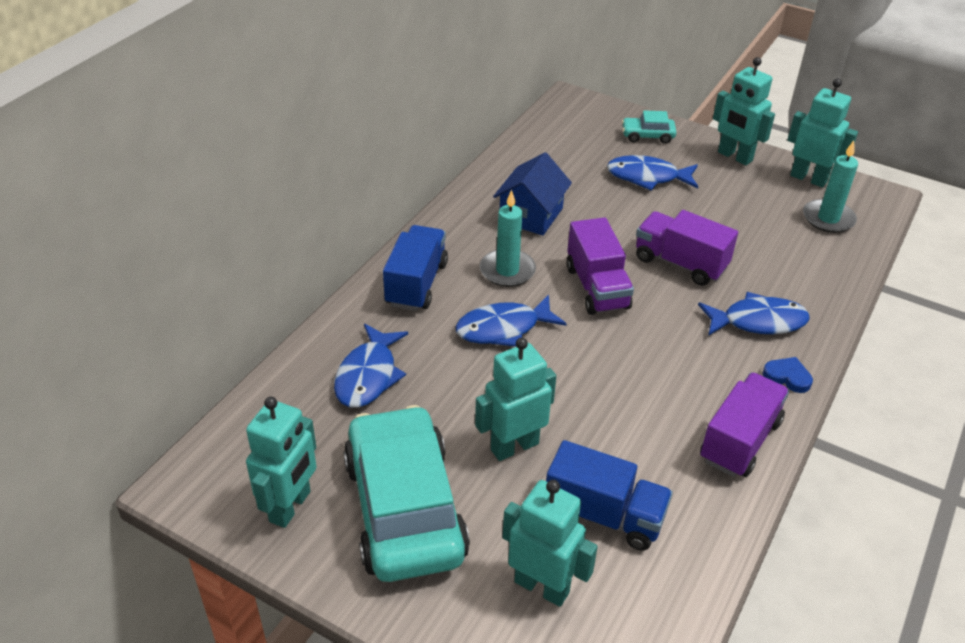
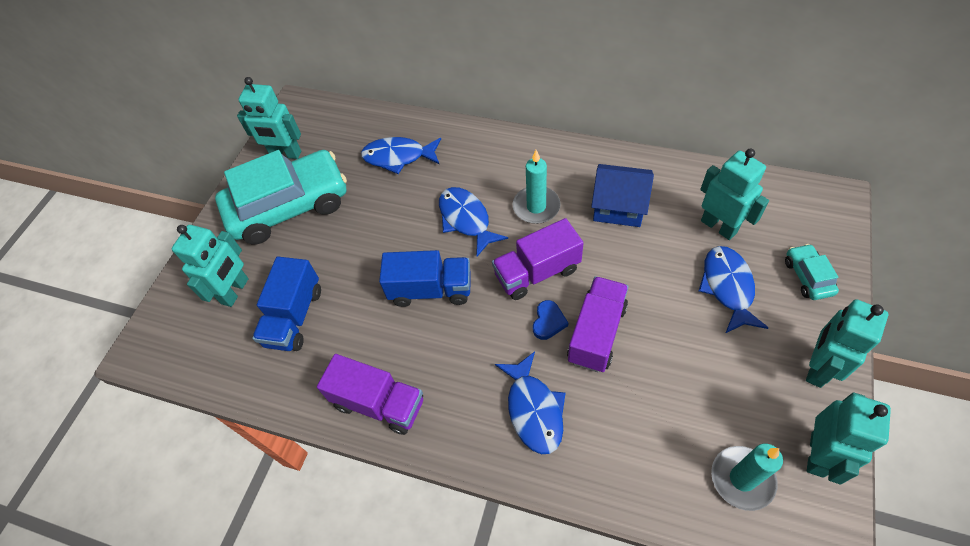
camera: 85 degrees right, 15 degrees up
blue truck [383,225,448,311] -> blue truck moved to [379,250,471,307]
turquoise robot [475,338,556,461] -> turquoise robot moved to [700,149,769,240]
blue heart [763,357,813,393] -> blue heart moved to [533,300,568,340]

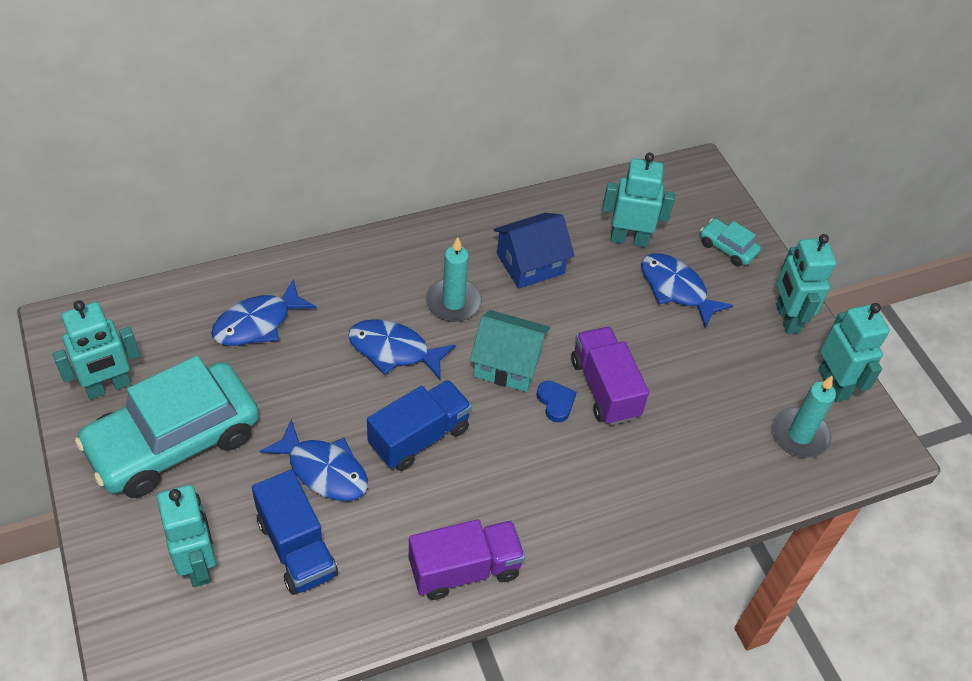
camera: 50 degrees left, 5 degrees down
turquoise car [215,150,347,245] -> turquoise car turned 150 degrees counterclockwise [75,356,259,498]
purple truck [492,218,584,300] -> turquoise house [470,310,550,392]
blue fish [495,352,566,454] -> blue fish moved to [260,419,368,501]

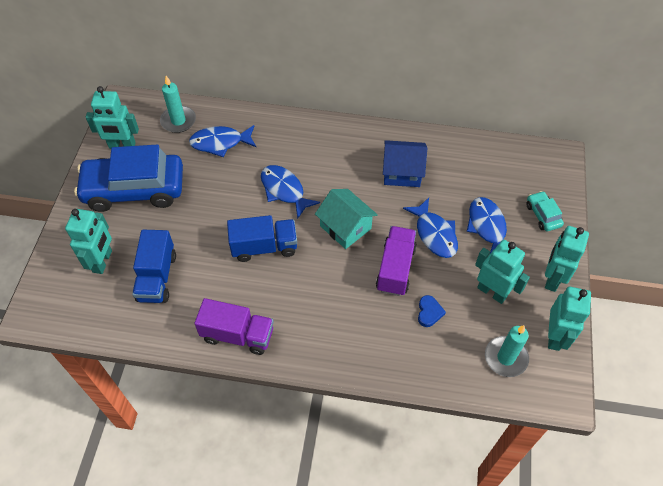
camera: 35 degrees right, 5 degrees up
turquoise car [75,356,259,498] -> blue car [74,145,183,212]
blue fish [260,419,368,501] -> blue fish moved to [403,198,458,258]
turquoise candle [426,237,482,322] -> turquoise candle moved to [160,76,196,133]
blue heart [536,381,577,422] -> blue heart moved to [418,295,446,327]
turquoise robot [602,153,675,247] -> turquoise robot moved to [475,240,530,304]

